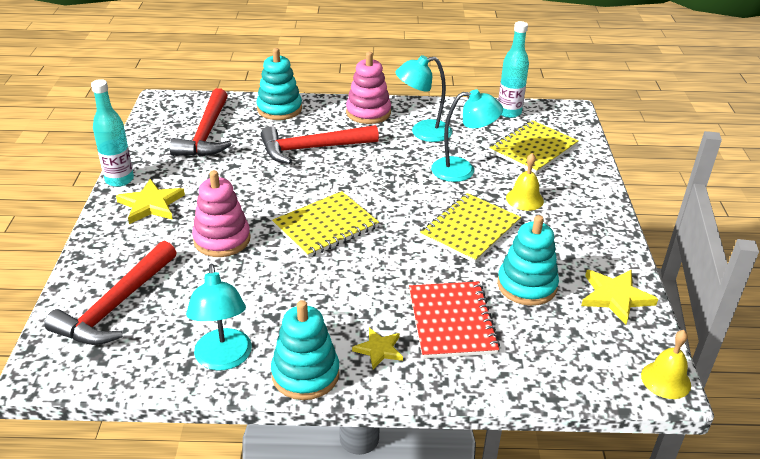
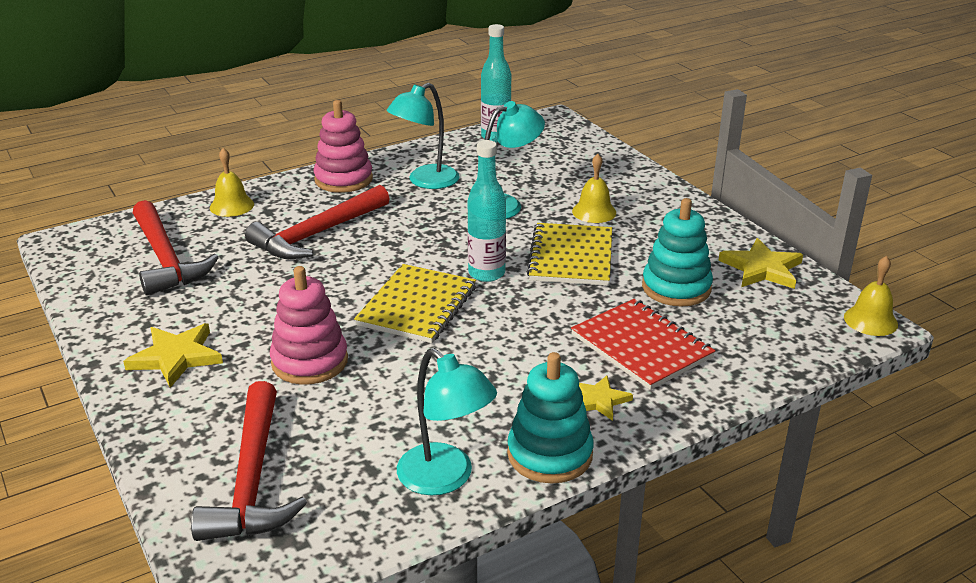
camera: 30 degrees left, 5 degrees down
turquoise bottle [91,79,134,187] -> turquoise bottle moved to [468,140,506,282]
turquoise stacking toy [256,48,302,120] -> yellow bell [210,148,254,217]
yellow notebook [489,120,579,174] -> none

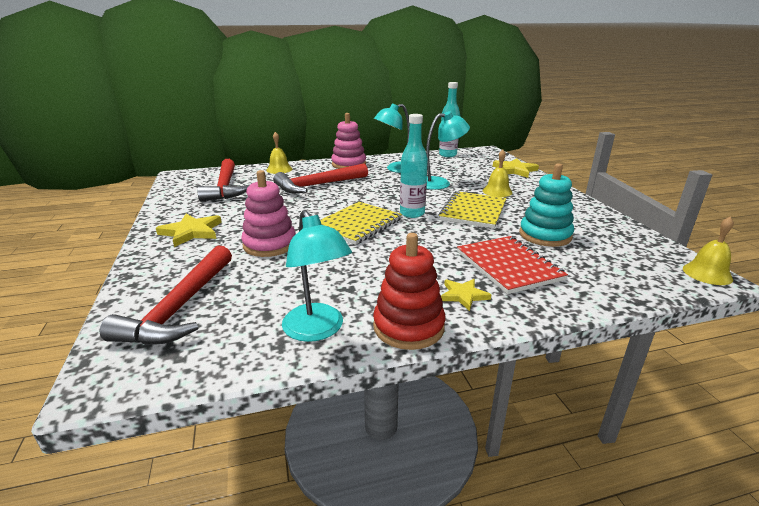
camera: 15 degrees right, 5 degrees down
turquoise stacking toy [507,352,594,483] -> red stacking toy [373,233,445,350]
yellow star [718,238,803,289] -> yellow star moved to [493,158,539,178]

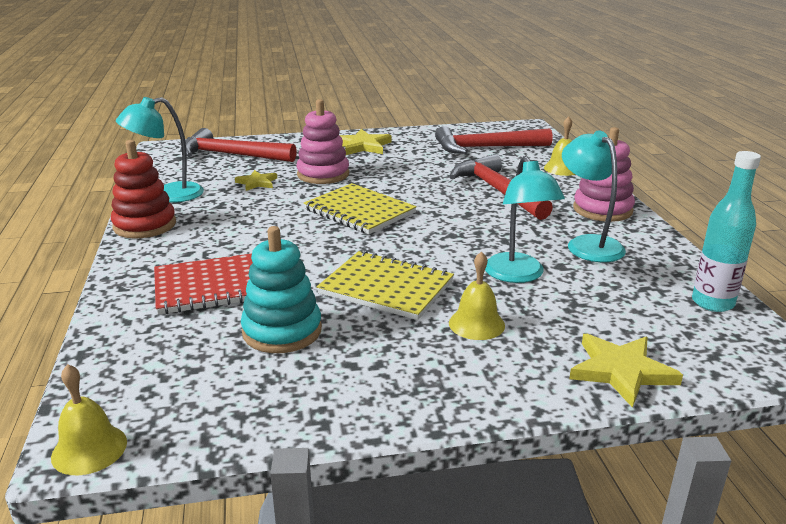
camera: 95 degrees right, 0 degrees up
turquoise bottle [400,114,428,218] -> none
yellow star [441,279,491,311] -> yellow star moved to [235,170,277,191]

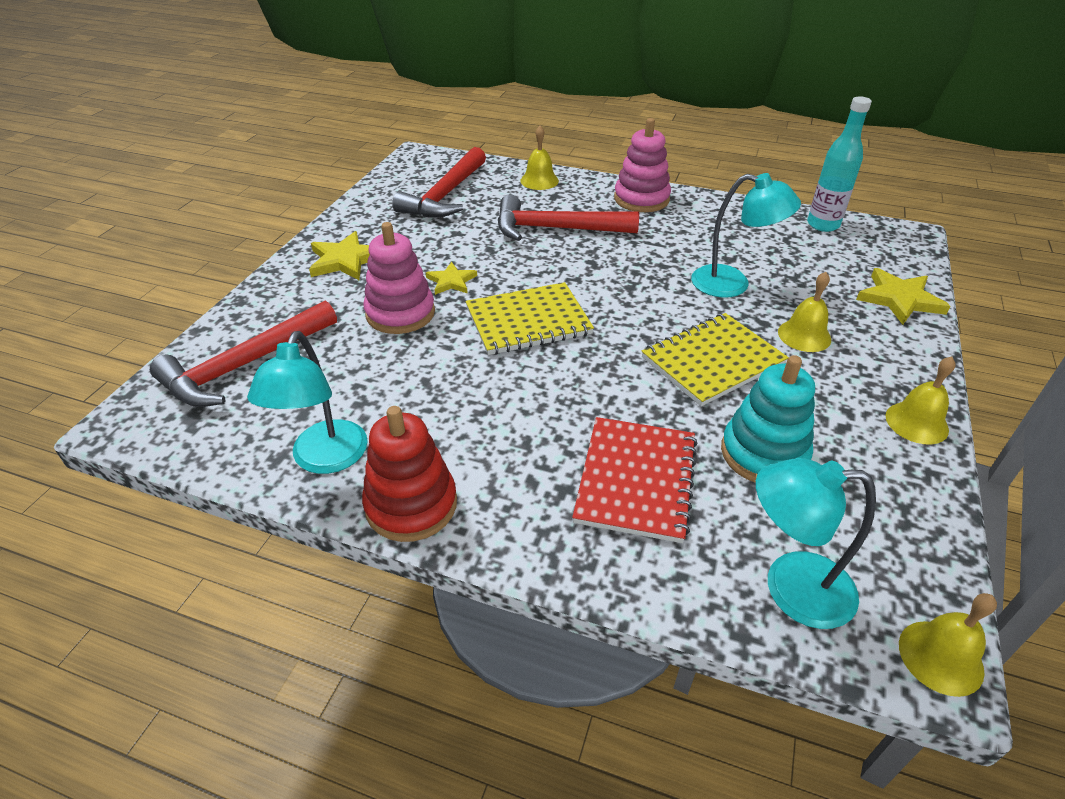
camera: 60 degrees left, 15 degrees up
yellow star [235,170,277,191] -> yellow star moved to [426,262,477,295]
turquoise lamp [562,131,626,262] -> turquoise lamp moved to [756,458,876,629]
none -> yellow bell [885,356,956,444]

